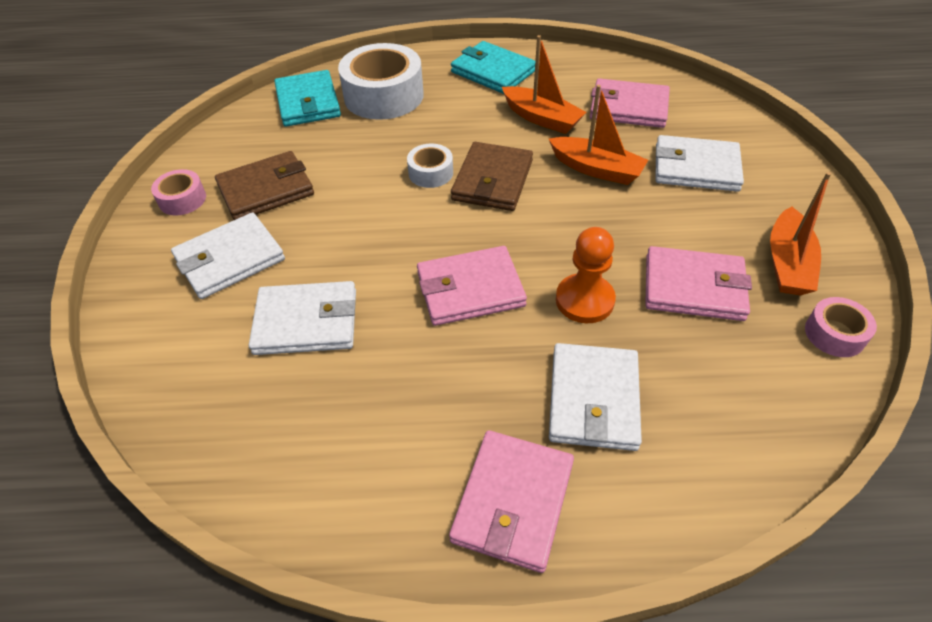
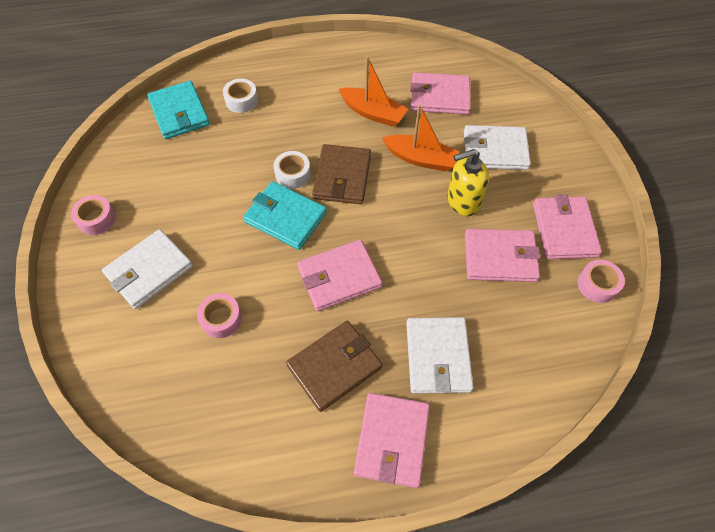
camera: 10 degrees left, 10 degrees up
brown wallet [215,151,314,220] -> brown wallet moved to [286,321,382,412]
white wallet [249,281,356,355] -> pink tape [197,293,242,338]
white tape [338,43,424,120] -> white tape [223,79,258,113], size x0.50
turquoise wallet [451,41,535,94] -> turquoise wallet moved to [243,181,327,250]
orange pawn [556,227,616,323] -> none
orange boat [770,172,831,296] -> pink wallet [533,194,602,259]
none -> yellow soap dispenser [447,149,489,216]

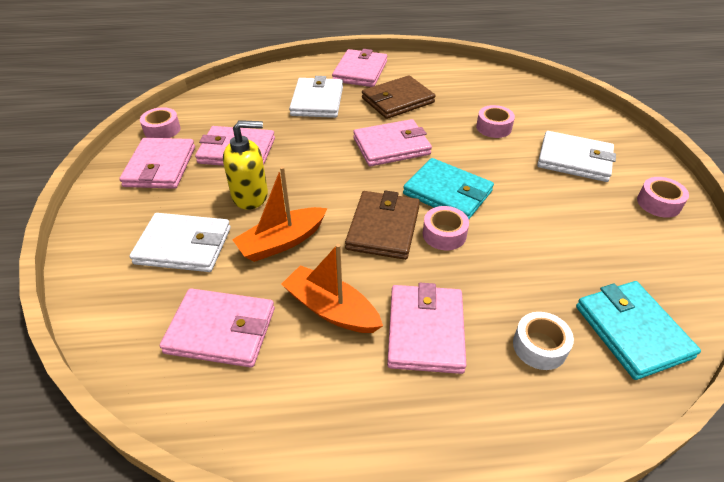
camera: 175 degrees left, 15 degrees down
white wallet [102,229,193,309] -> white wallet turned 60 degrees clockwise [537,131,616,182]
white tape [274,151,311,189] -> pink tape [423,206,469,250]
orange boat [382,105,460,171] -> orange boat turned 60 degrees counterclockwise [232,166,327,262]
none -> pink wallet [387,283,466,374]

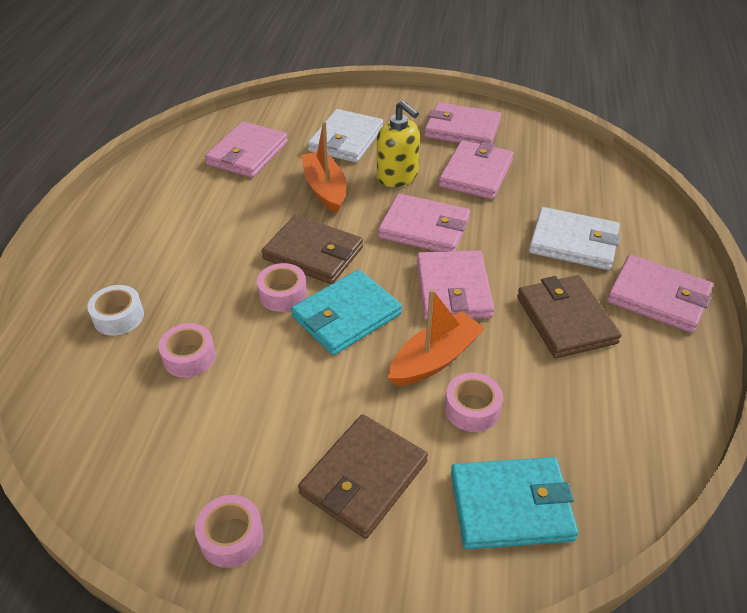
camera: 105 degrees right, 0 degrees up
pink tape [140,107,181,138] -> pink tape moved to [158,323,216,378]
yellow soap dispenser [223,120,268,210] -> yellow soap dispenser turned 45 degrees counterclockwise [377,100,420,187]
orange boat [281,244,383,333] -> orange boat moved to [388,289,485,386]
pink wallet [387,283,466,374] -> pink wallet moved to [378,194,470,252]
white wallet [537,131,616,182] -> brown wallet [298,414,428,539]
turquoise wallet [576,281,701,380] -> turquoise wallet moved to [451,457,578,550]

